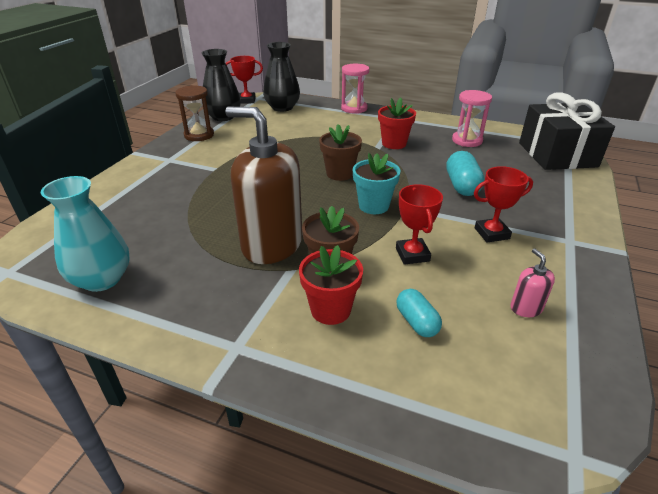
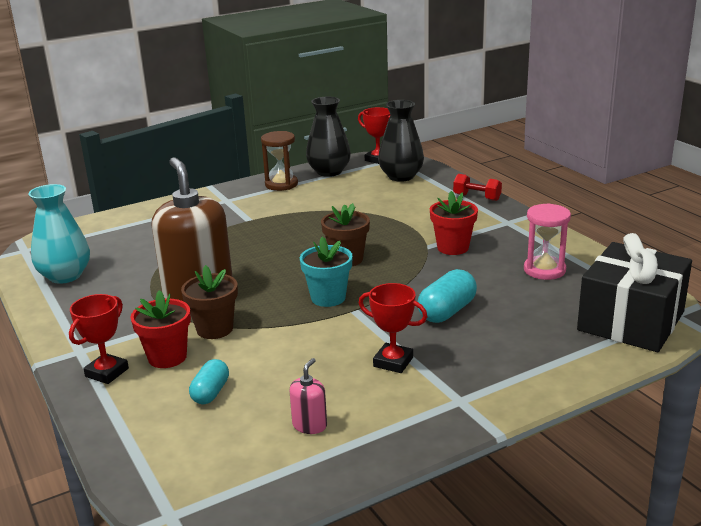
camera: 40 degrees right, 10 degrees down
pink hourglass [341,64,369,113] -> red dumbbell [453,174,502,201]
red trophy [396,184,443,265] -> red trophy moved to [69,294,129,384]

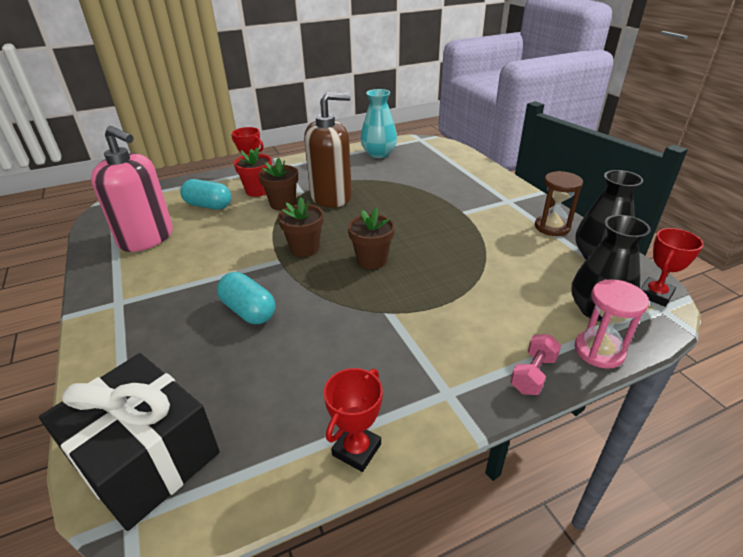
camera: 95 degrees right, 10 degrees up
turquoise capsule [189,359,229,404] -> turquoise capsule [180,179,231,210], size x1.51
pink soap dispenser [289,358,327,434] -> pink soap dispenser [91,126,173,252], size x2.49
turquoise flower pot [300,237,353,307] -> brown flower pot [278,197,324,257]
red trophy [359,283,427,373] -> red trophy moved to [323,368,383,472]
red flower pot [430,191,478,255] -> none
red dumbbell [453,174,502,201] -> pink dumbbell [510,334,561,395]
pink hourglass [524,203,571,280] -> pink hourglass moved to [575,279,649,369]

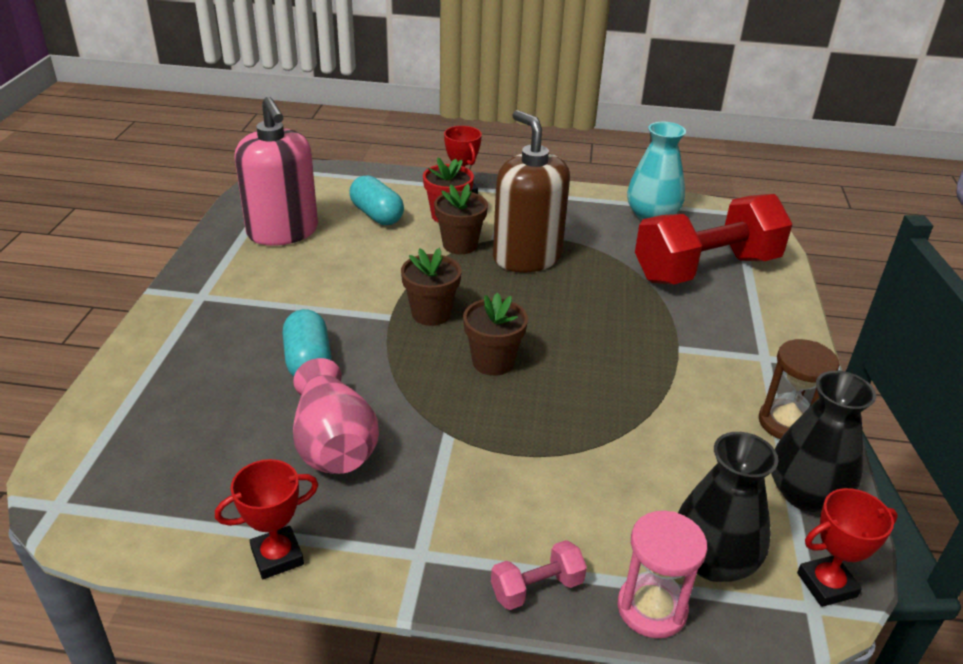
camera: 30 degrees right, 0 degrees up
black gift [39,353,220,531] -> none
brown soap dispenser [304,92,352,208] -> brown soap dispenser turned 135 degrees counterclockwise [493,110,570,272]
none -> pink vase [293,358,379,474]
none -> red dumbbell [635,194,792,284]

